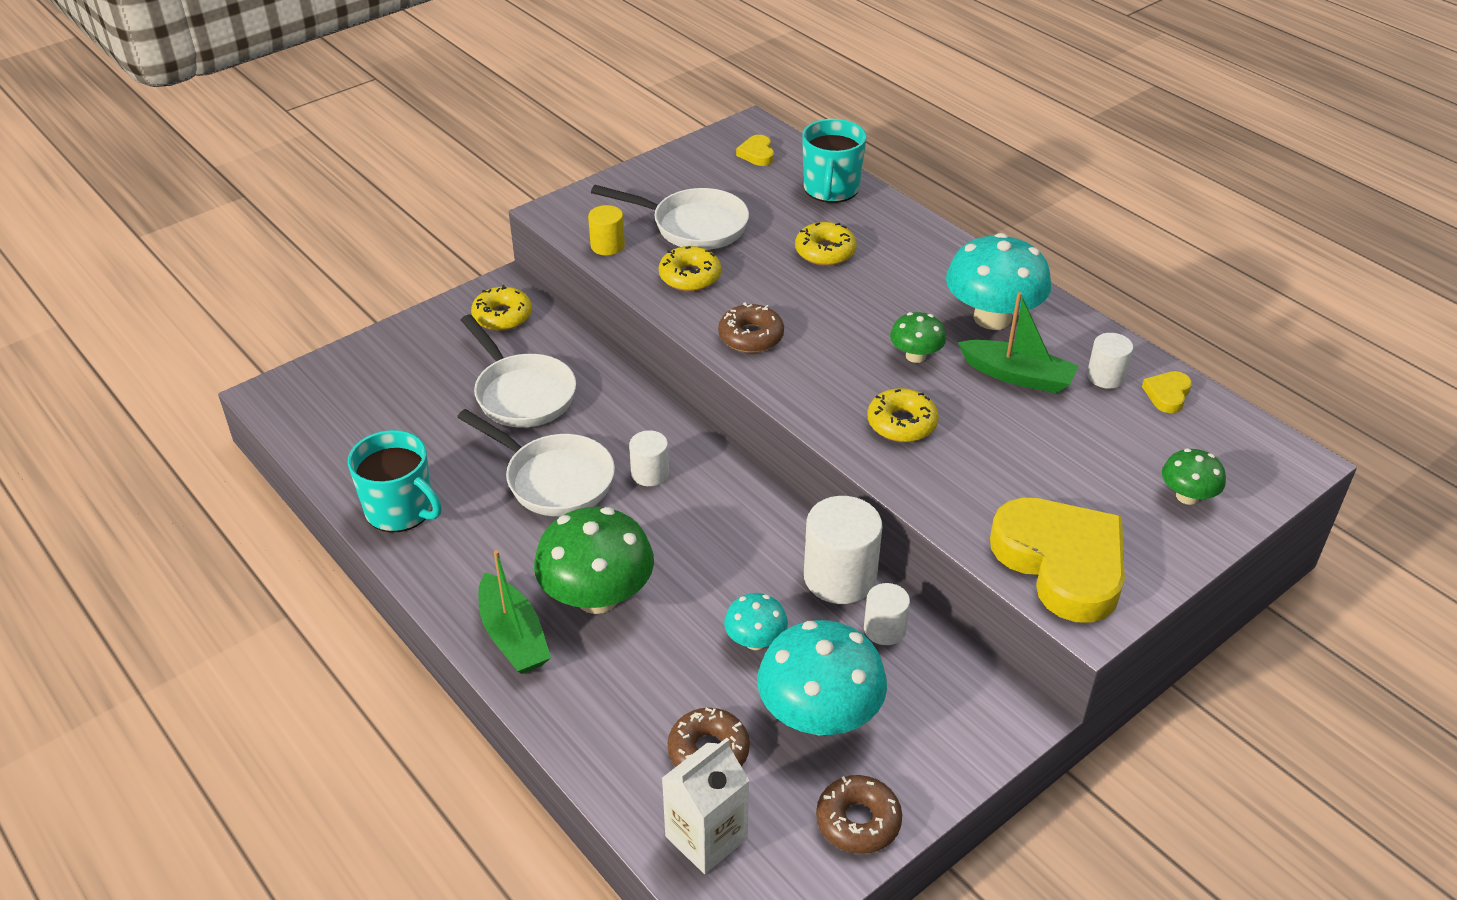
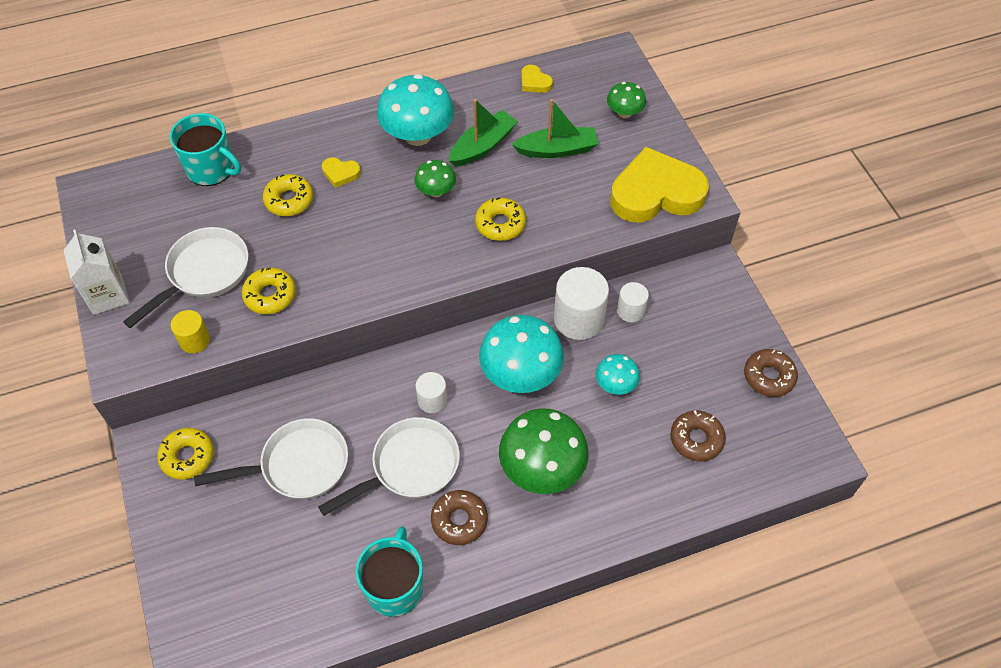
camera: 70 degrees left, 15 degrees up
turquoise mug [348,430,442,532] -> turquoise mug turned 45 degrees counterclockwise [356,526,423,617]
green boat [479,550,551,674] -> green boat moved to [512,99,599,158]
white carton [662,738,749,874] -> white carton moved to [63,229,130,315]
brown donut [718,302,784,353] -> brown donut moved to [431,490,488,545]
yellow heart [736,135,774,166] -> yellow heart moved to [322,157,361,188]
turquoise mushroom [757,620,887,736] -> turquoise mushroom moved to [479,315,564,393]
white cylinder [1087,333,1133,389] -> none

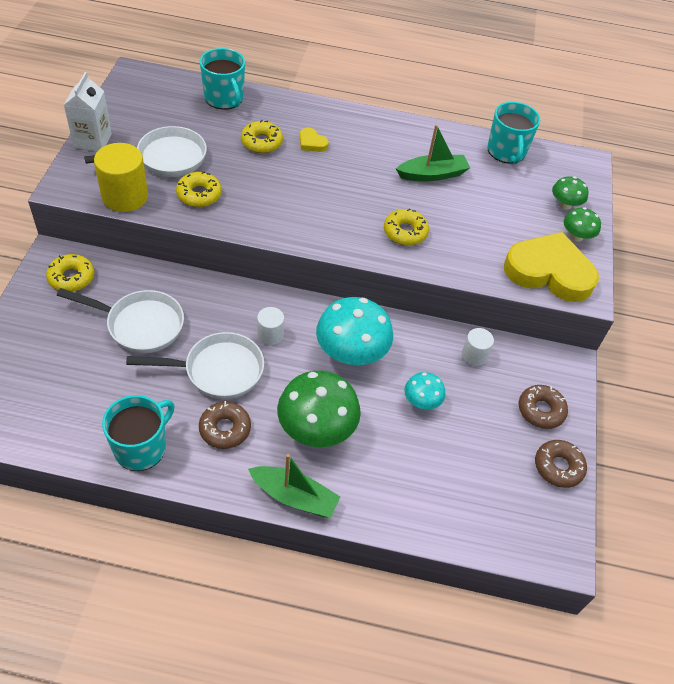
camera: 25 degrees right, 5 degrees down
yellow cylinder [171,310,210,353] -> yellow cylinder [94,143,148,212], size x1.79
turquoise mushroom [377,74,454,146] -> none
green mushroom [414,160,456,197] -> green mushroom moved to [564,207,601,242]
green boat [512,99,599,158] -> green boat moved to [248,454,341,518]
yellow heart [521,65,553,93] -> turquoise mug [488,102,540,164]
white cylinder [554,267,609,340] -> none
brown donut [670,410,726,461] -> brown donut moved to [519,385,568,429]

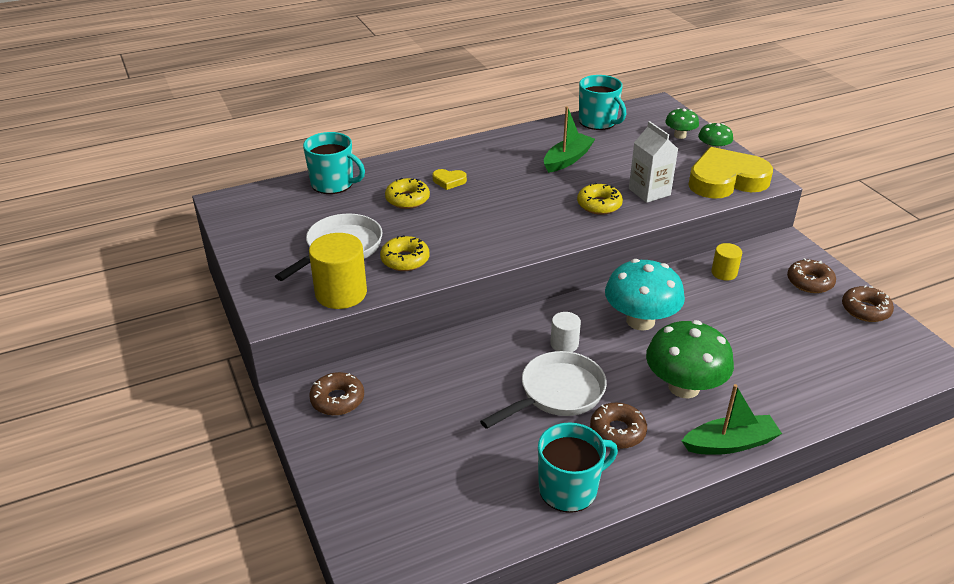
camera: 30 degrees left, 15 degrees down
yellow donut [46,254,94,292] -> brown donut [309,372,364,415]
white pan [57,288,184,353] -> none
white carton [64,72,112,151] -> white carton moved to [629,121,678,203]
turquoise mug [102,395,175,471] -> turquoise mug turned 60 degrees clockwise [538,422,618,513]
turquoise mushroom [405,372,445,410] -> none
white cylinder [462,328,494,366] -> yellow cylinder [711,243,742,281]

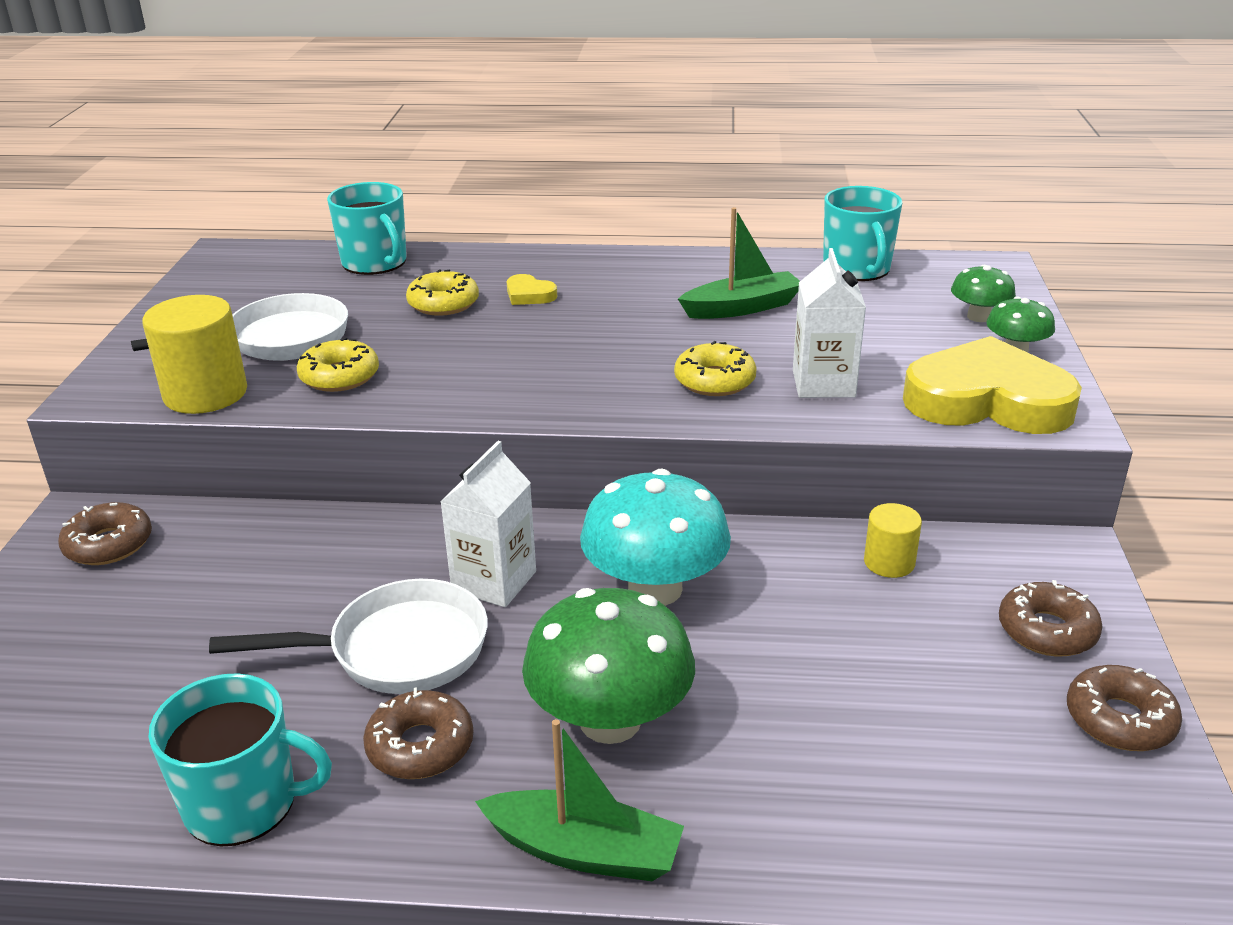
camera: 30 degrees right, 5 degrees down
white cylinder [550,312,581,352] -> white carton [440,441,536,607]

